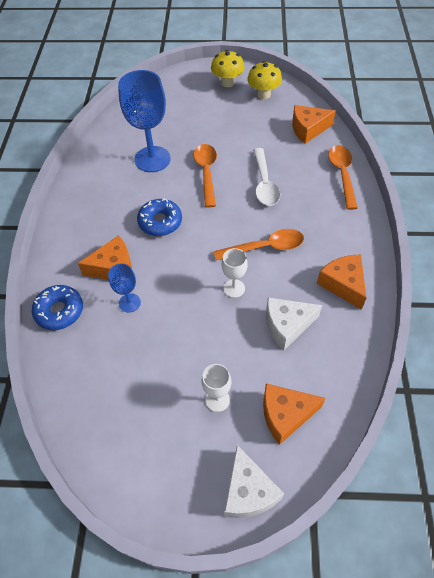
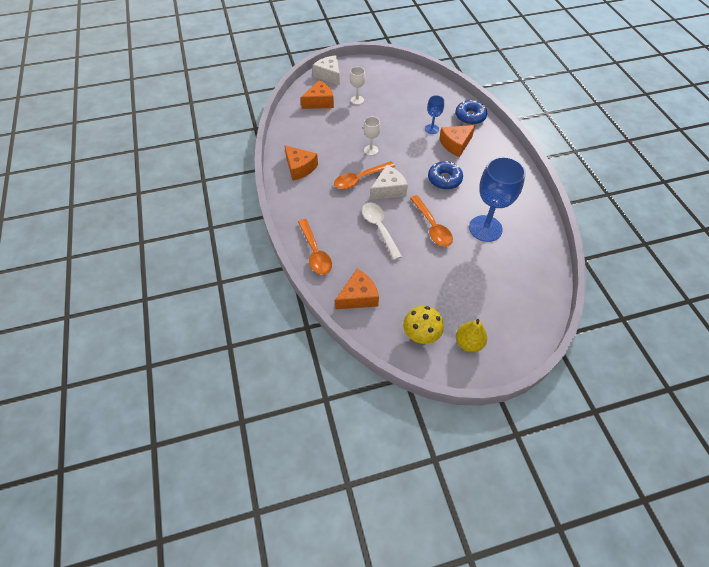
camera: 160 degrees right, 0 degrees up
yellow mushroom [211,50,245,87] -> yellow pear [456,319,487,352]
white cheese [266,297,322,350] -> white cheese moved to [370,165,408,200]

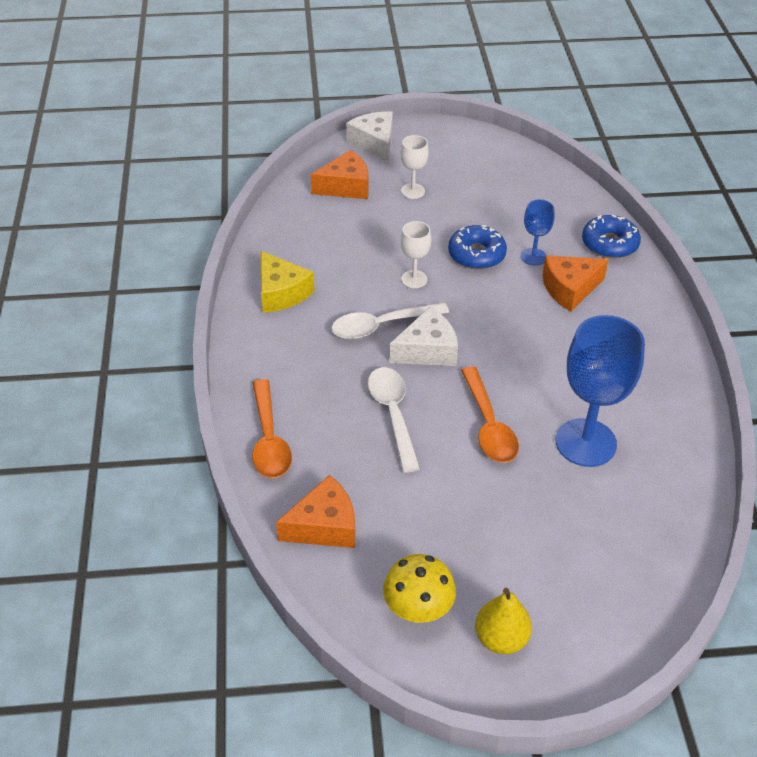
camera: 10 degrees right, 10 degrees down
orange cheese [284,145,318,181] -> yellow cheese [261,251,314,313]
orange spoon [334,161,395,189] -> white spoon [331,302,449,339]
blue donut [428,161,463,189] -> blue donut moved to [448,225,507,270]

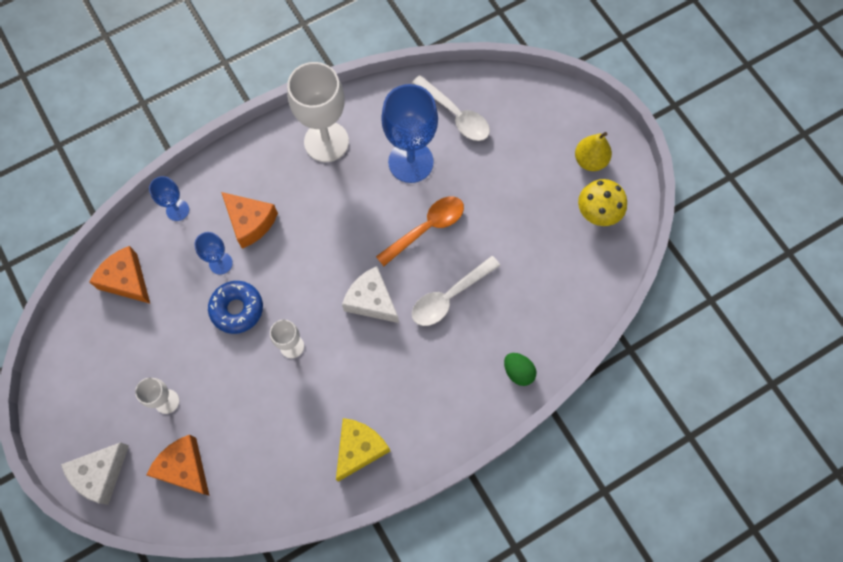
camera: 115 degrees left, 25 degrees up
orange spoon [252,379,292,478] -> green egg [504,353,536,386]
orange cheese [276,475,355,548] -> orange cheese moved to [89,246,150,303]
white spoon [331,302,449,339] -> white spoon moved to [412,75,490,141]
blue donut [582,215,641,258] -> blue goblet [149,176,189,221]
none -> white goblet [287,62,349,162]

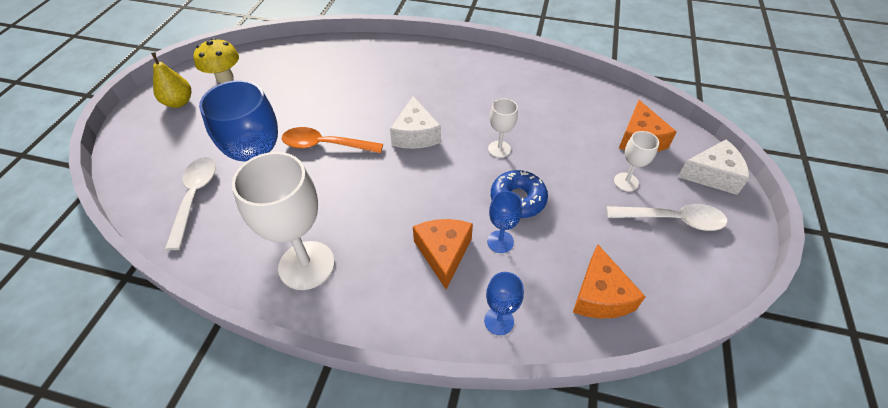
camera: 135 degrees left, 20 degrees down
yellow cheese [336,418,390,482] -> none
white spoon [412,256,500,326] -> white spoon moved to [606,204,727,231]
green egg [504,353,536,386] -> none

